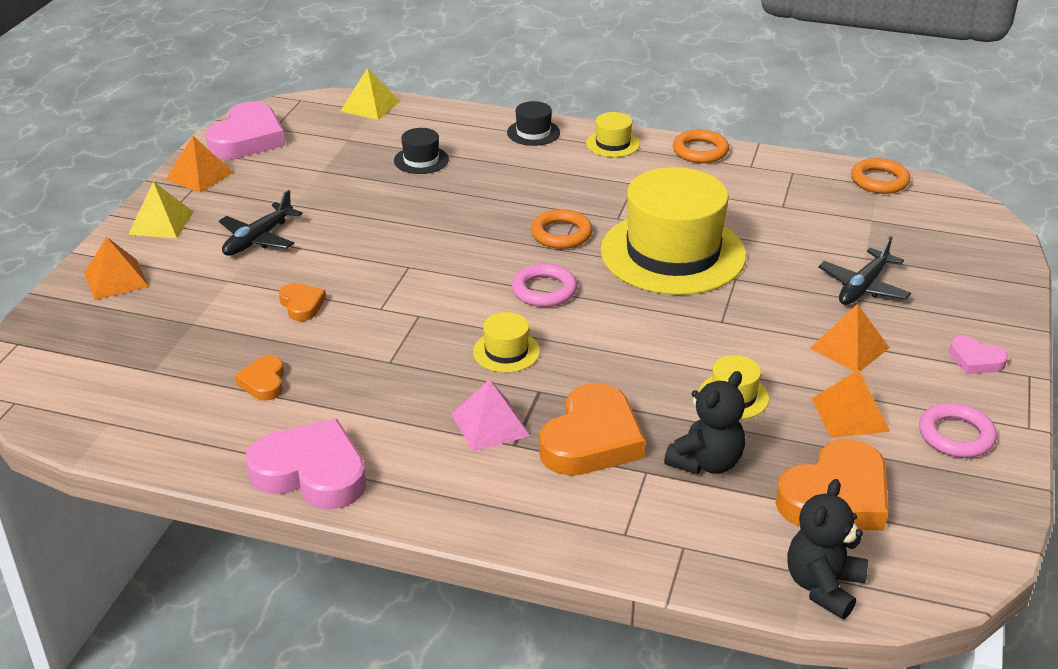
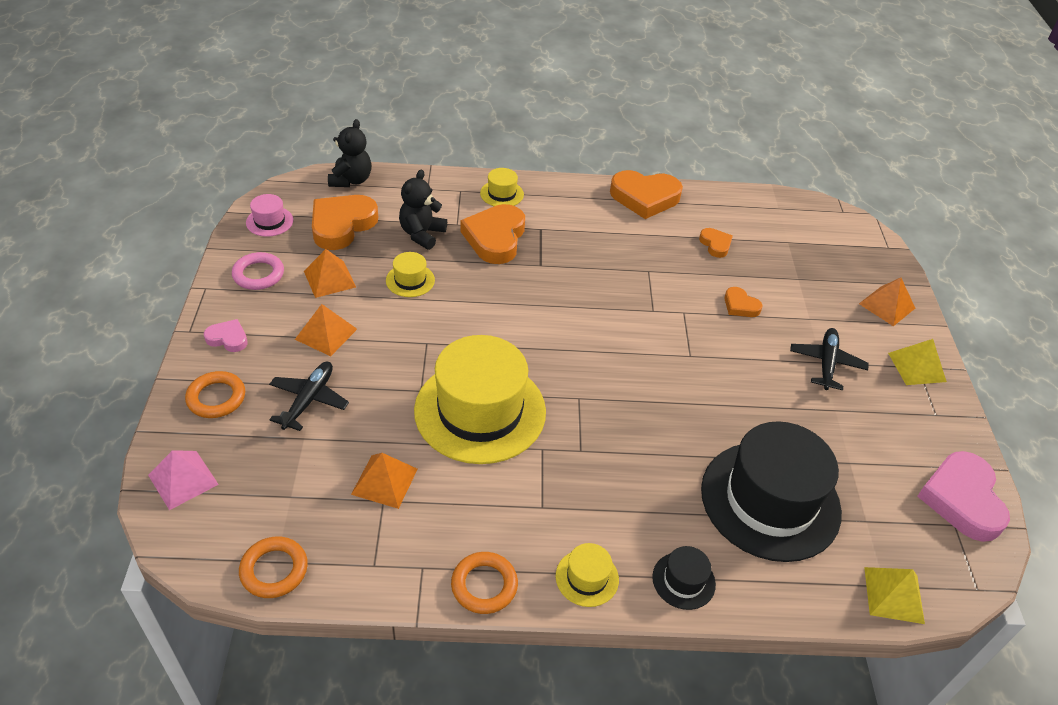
camera: 160 degrees right, 10 degrees up
orange pyramid [166,136,234,193] -> orange pyramid moved to [351,453,418,509]
pink heart [246,419,366,509] -> orange heart [610,170,683,219]
black hat [394,128,449,174] -> black hat [701,421,842,562], size x2.38
pink pyramid [452,379,530,452] -> pink pyramid moved to [148,450,219,510]
yellow hat [473,312,540,373] -> yellow hat moved to [480,168,524,206]
pink ring [512,264,577,307] -> none
orange ring [531,209,592,249] -> orange ring moved to [185,371,245,418]
none -> pink hat [246,194,293,237]

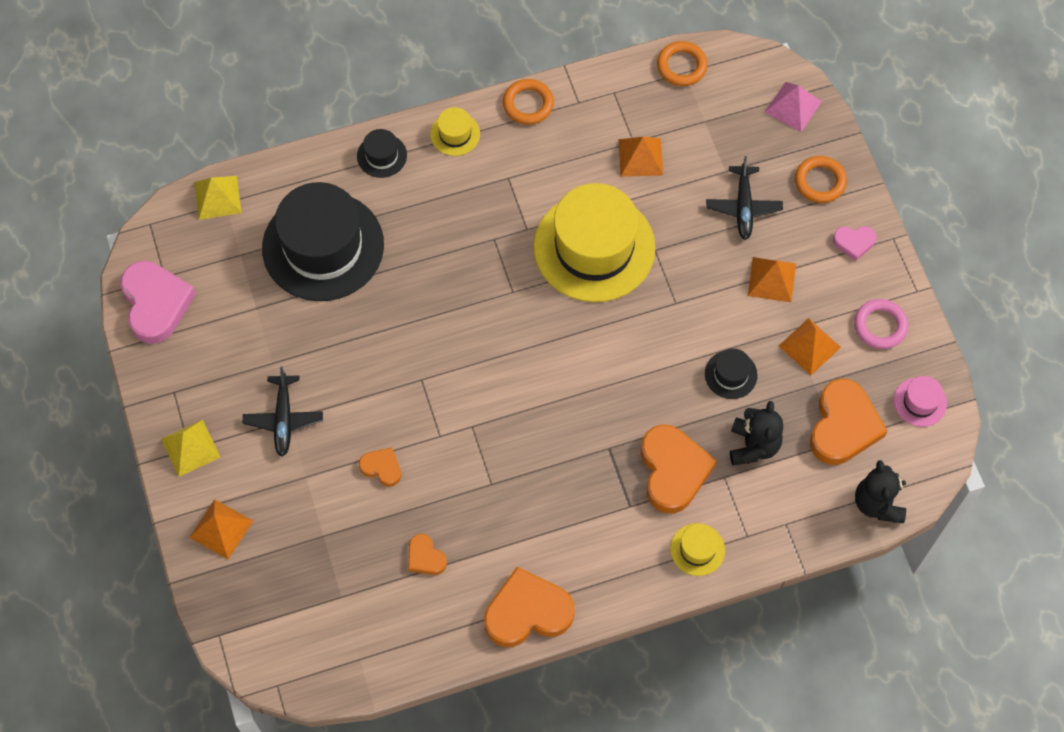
camera: 165 degrees right, 20 degrees up
yellow hat [386,252,435,297] -> black hat [705,348,758,399]

